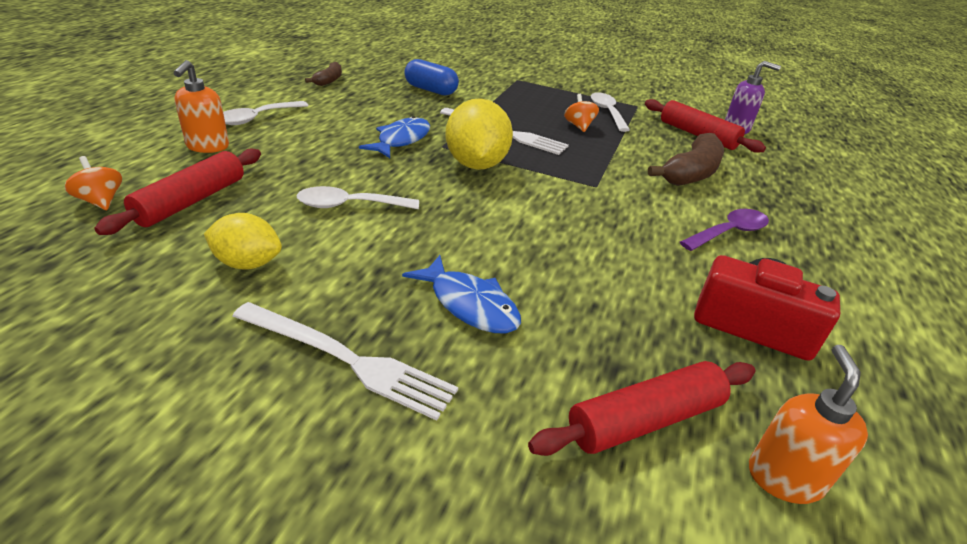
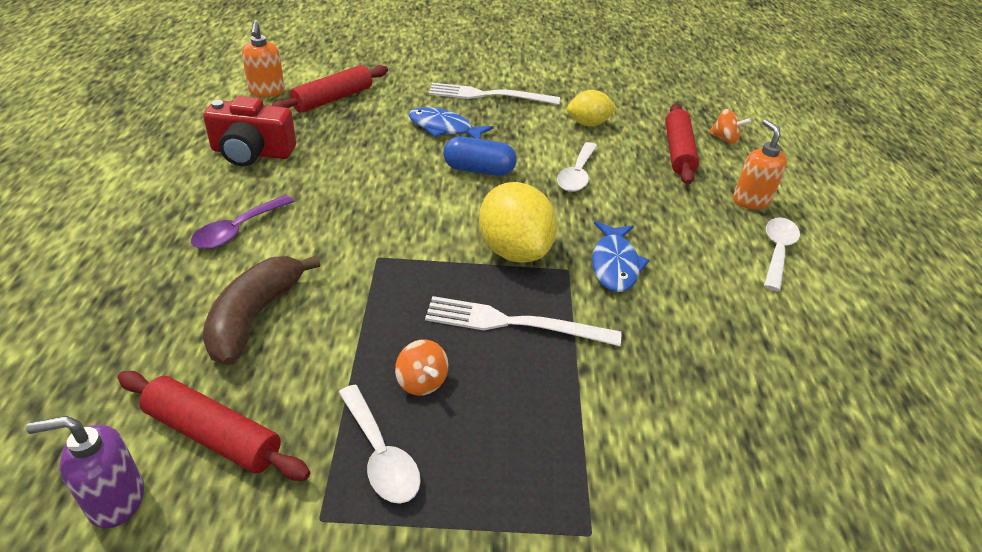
camera: 160 degrees right, 5 degrees up
white spoon [297,186,419,209] -> white spoon turned 135 degrees clockwise [557,142,597,192]
brown banana [305,62,342,86] -> none
blue capsule [404,59,459,96] -> blue capsule moved to [443,136,517,176]

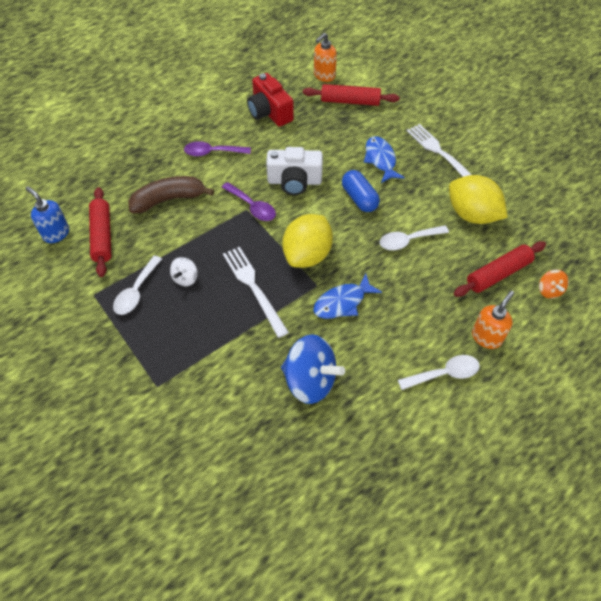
camera: 55 degrees right, 15 degrees up
purple soap dispenser [26,416,144,528] -> blue soap dispenser [25,186,69,243]
orange spinning top [395,340,448,396] -> white spinning top [170,257,198,286]
yellow lemon [567,90,617,126] -> yellow lemon [449,175,508,224], size x1.62
none -> purple spoon [222,182,276,221]
none -> white camera [266,147,323,195]
none -> blue spinning top [281,334,345,404]

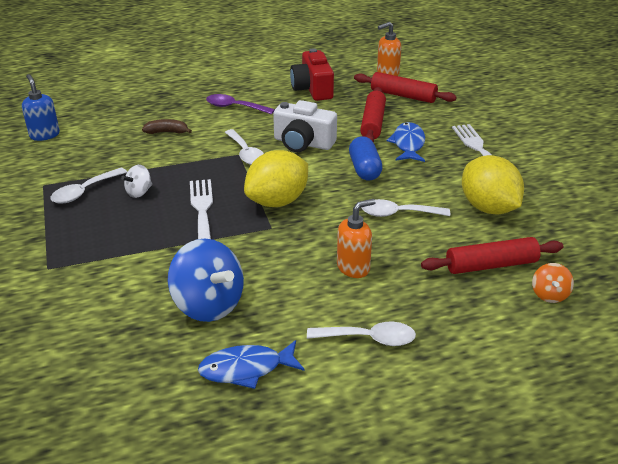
camera: 20 degrees right, 20 degrees down
red rolling pin [89,187,111,277] -> red rolling pin moved to [360,87,386,142]
brown banana [128,176,214,213] -> brown banana [142,119,192,134], size x0.54
purple spoon [222,182,276,221] -> white spoon [225,129,264,165]
blue fish [313,273,382,319] -> blue fish moved to [198,340,305,389]
orange soap dispenser [472,291,514,349] -> orange soap dispenser moved to [337,199,376,278]

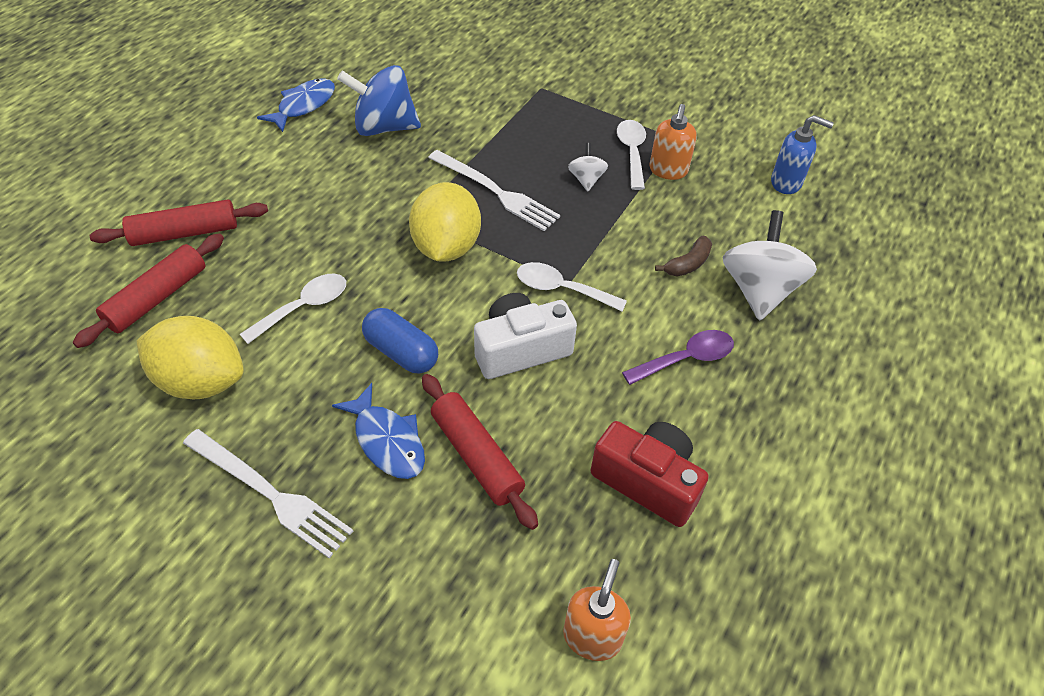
camera: 135 degrees right, 15 degrees up
white spoon [307,322,416,346] -> none
orange soap dispenser [337,199,376,278] -> orange soap dispenser moved to [649,104,697,180]
red rolling pin [354,72,457,103] -> red rolling pin moved to [90,200,268,246]
orange spinning top [532,263,574,303] -> none
none -> white spinning top [723,210,817,321]

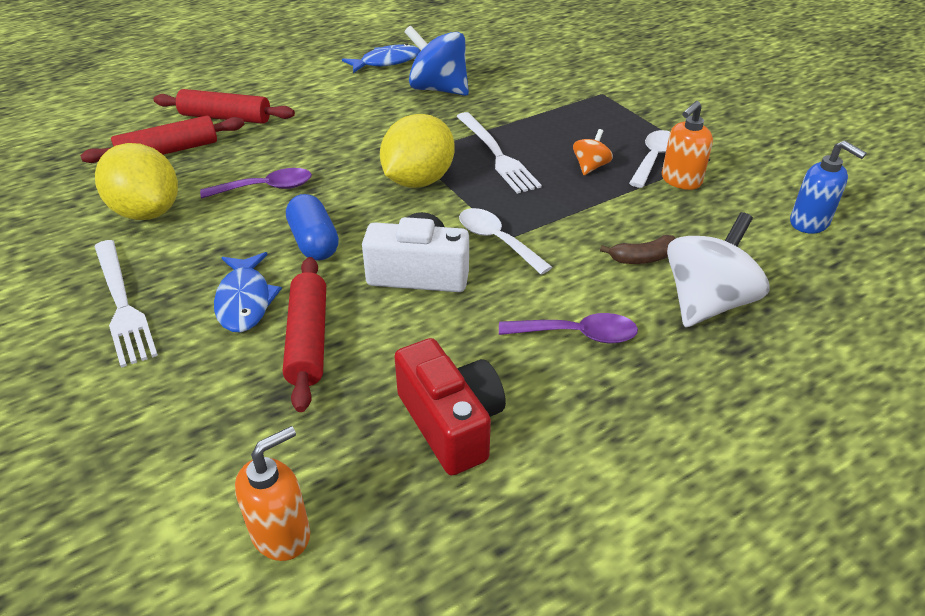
camera: 30 degrees right, 10 degrees down
white spoon [240,274,346,344] -> purple spoon [200,168,312,198]
white spinning top [568,143,608,191] -> orange spinning top [573,129,613,175]

